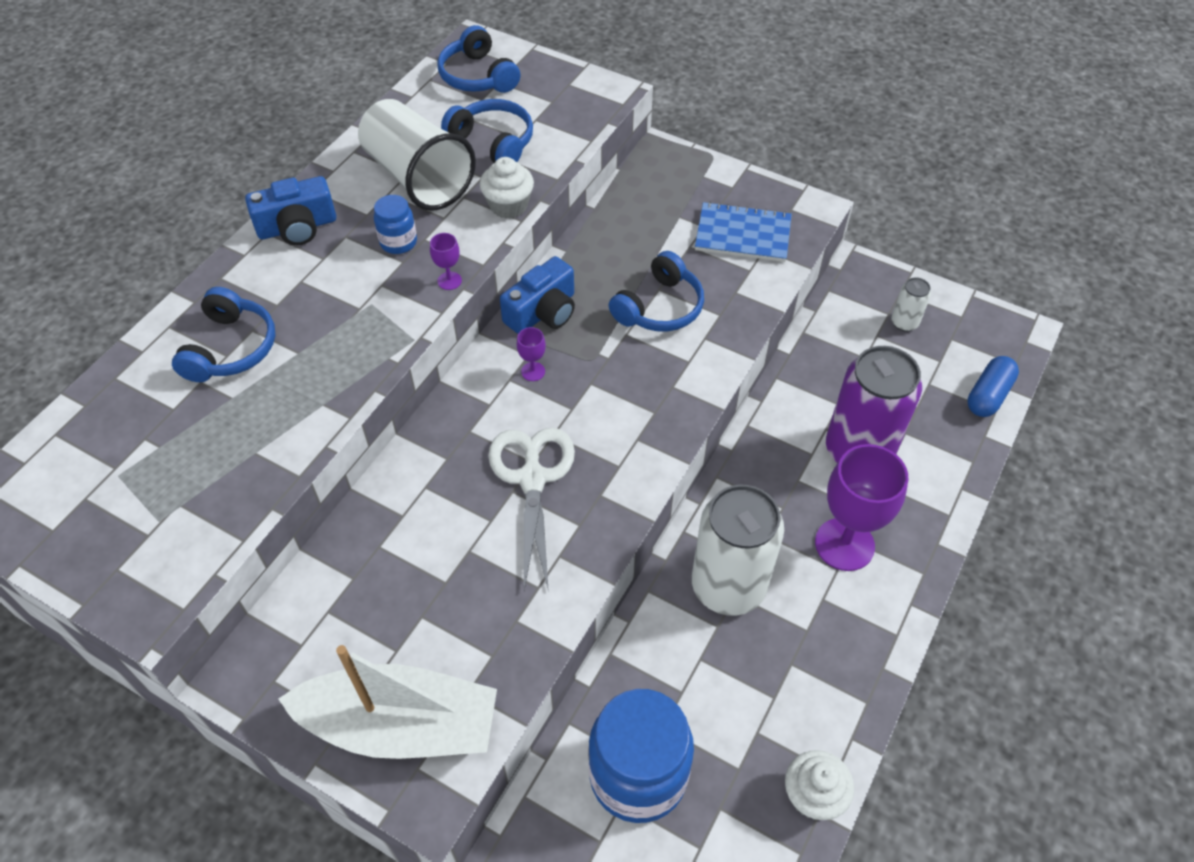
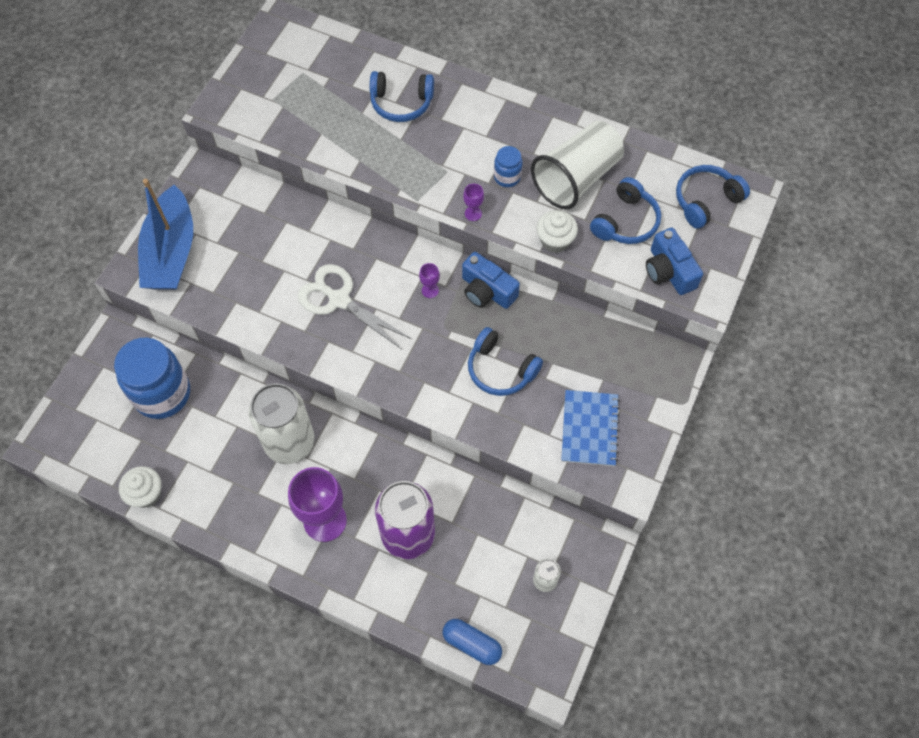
camera: 85 degrees right, 10 degrees up
blue camera [245,176,336,245] -> blue camera moved to [646,228,703,295]
white boat [278,645,497,759] -> blue boat [138,179,193,290]
white scissors [488,428,575,592] -> white scissors turned 135 degrees counterclockwise [298,264,412,349]

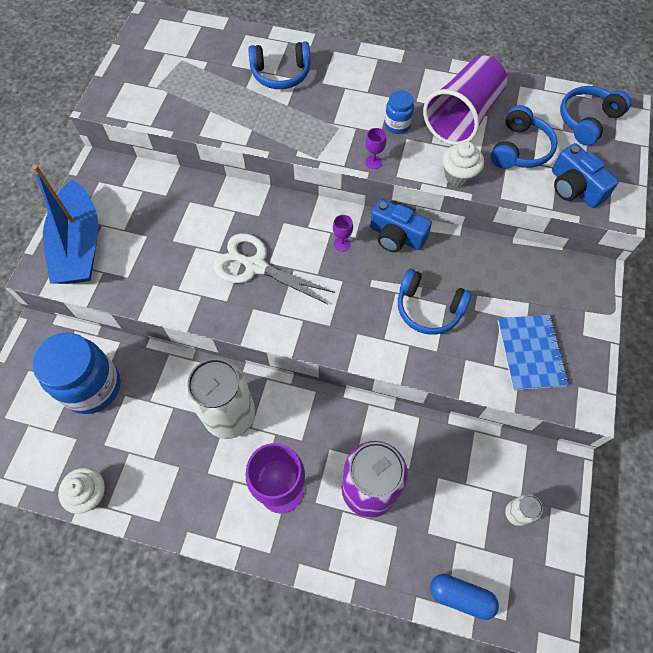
camera: 10 degrees left, 0 degrees up
white cup [531,121,624,210] -> purple cup [423,56,507,145]

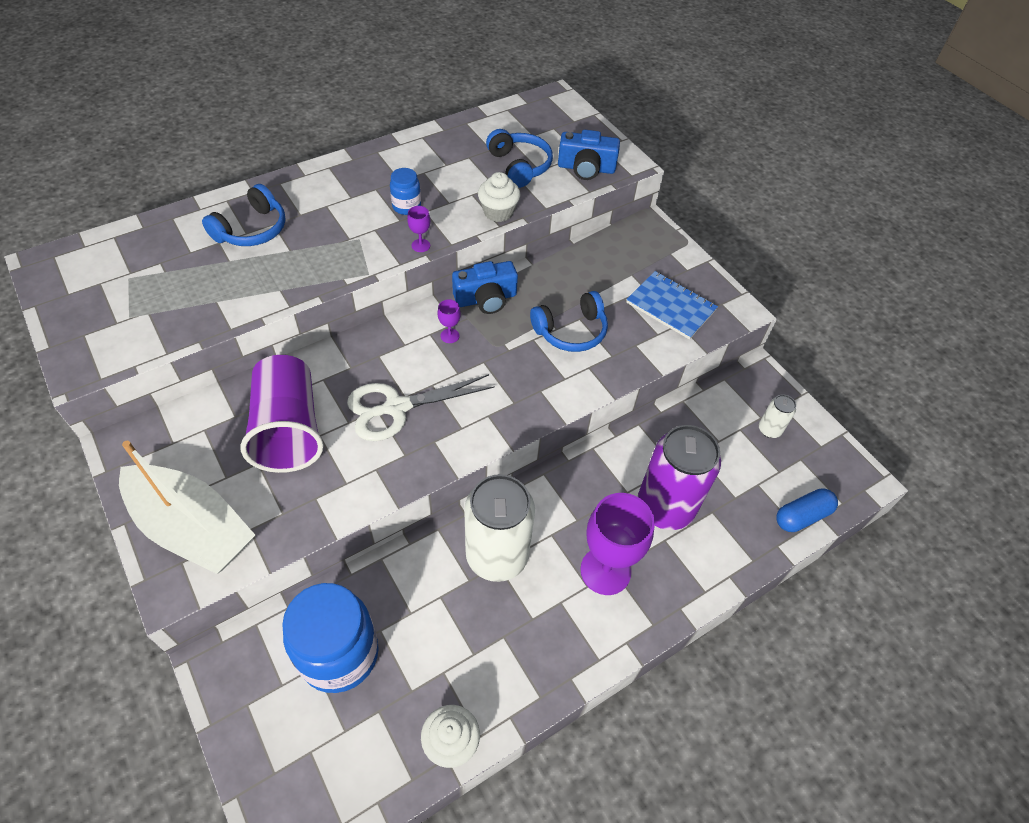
camera: 50 degrees left, 10 degrees down
blue boat [32,164,98,284] -> white boat [119,441,255,574]
purple cup [423,56,507,145] -> purple cup moved to [240,355,324,473]
blue headphones [560,86,631,145] -> none

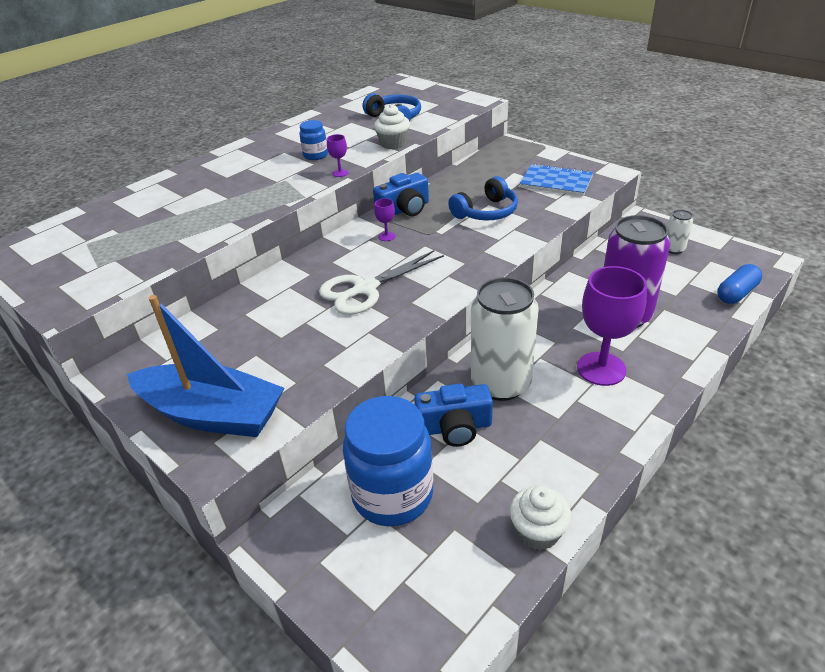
camera: 10 degrees left, 15 degrees down
white boat [119,441,255,574] -> blue boat [127,295,284,437]
blue headphones [202,184,286,246] -> none
purple cup [240,355,324,473] -> none
blue camera [558,130,620,180] -> blue camera moved to [414,384,493,447]

